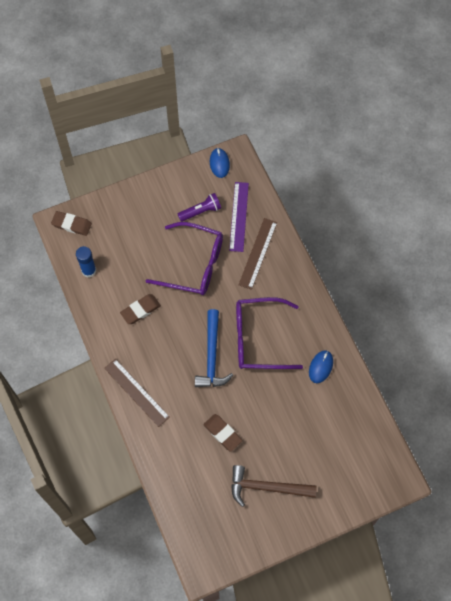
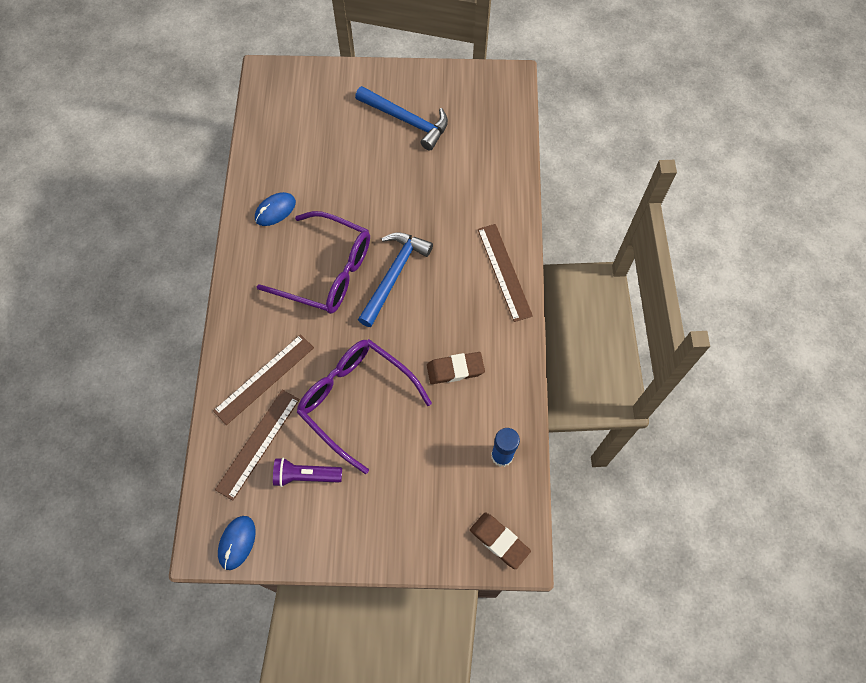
camera: 155 degrees left, 0 degrees up
brown eraser [203,414,243,452] -> none
purple ruler [229,182,249,252] -> brown ruler [215,390,300,501]
brown hammer [231,465,317,507] -> blue hammer [355,86,448,151]

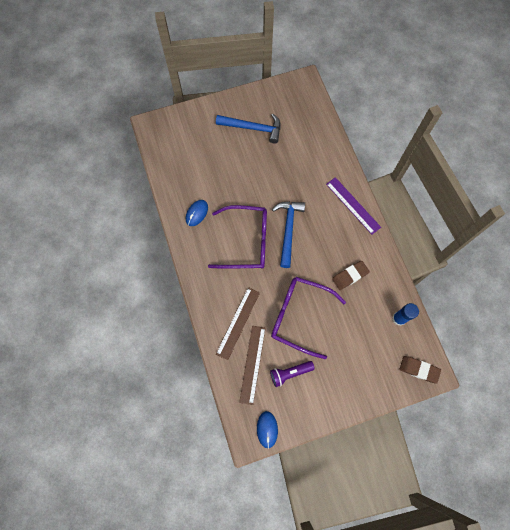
camera: 20 degrees left, 5 degrees up
brown ruler [478,224,533,322] -> purple ruler [326,177,381,235]

